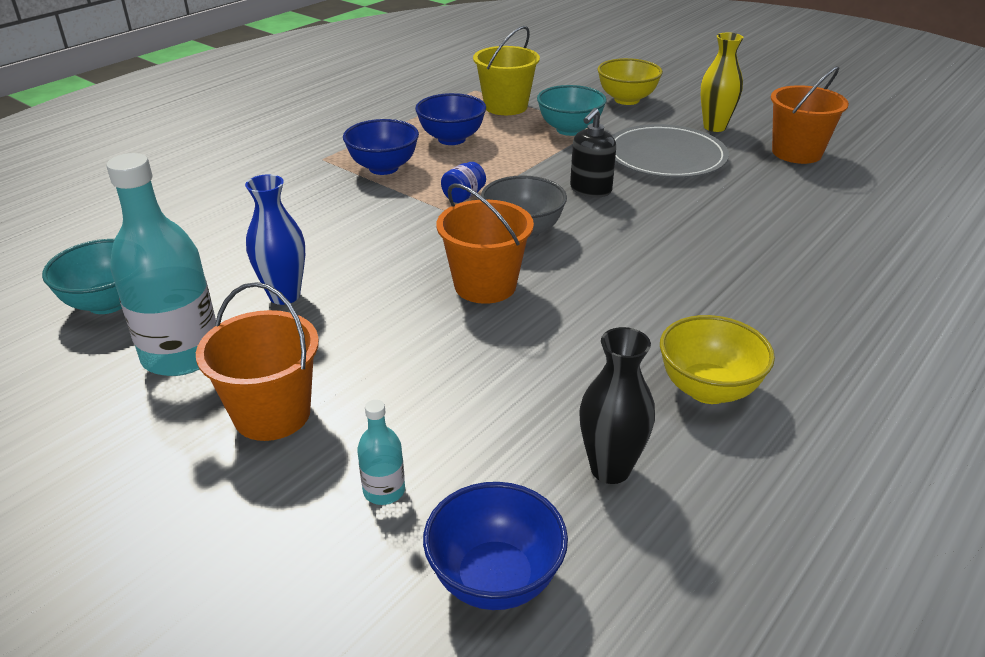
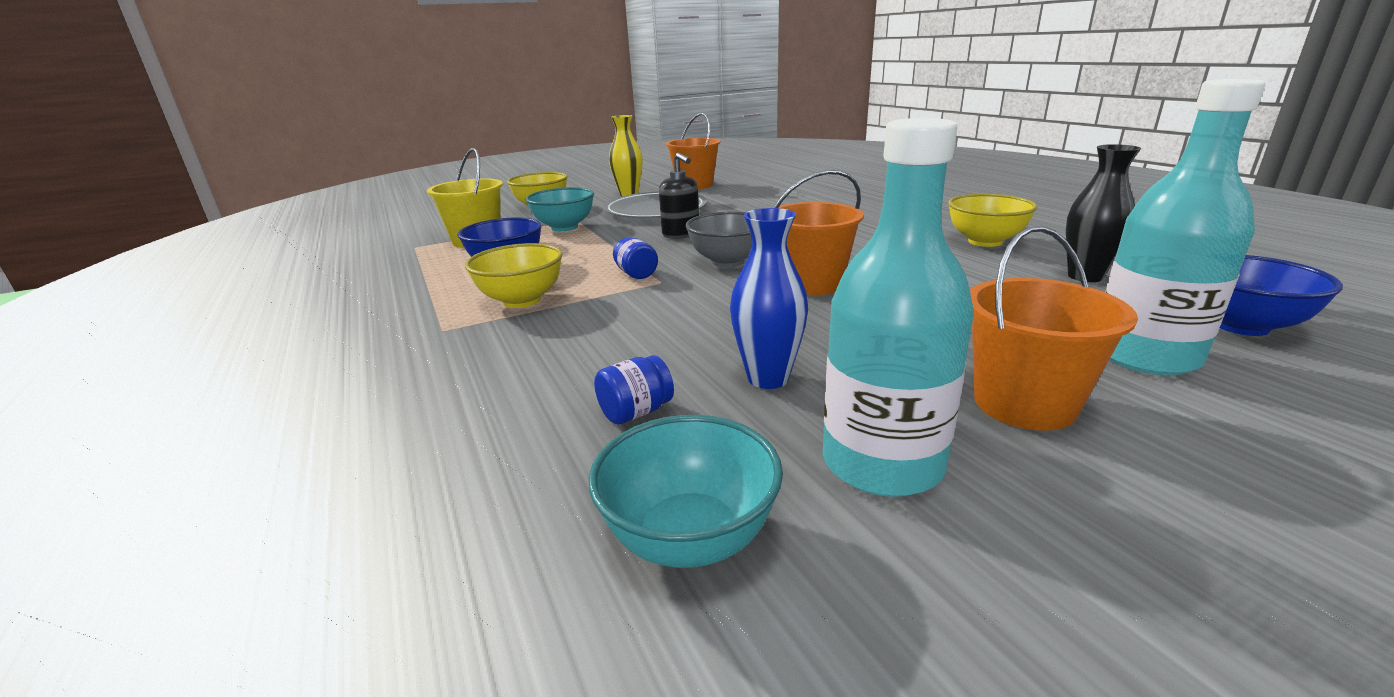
camera: 65 degrees left, 10 degrees down
blue bowl [343,119,419,175] -> yellow bowl [465,243,562,308]
turquoise bottle [357,400,405,505] -> turquoise bottle [1105,79,1266,375], size x2.23
none -> blue jar [594,355,674,424]

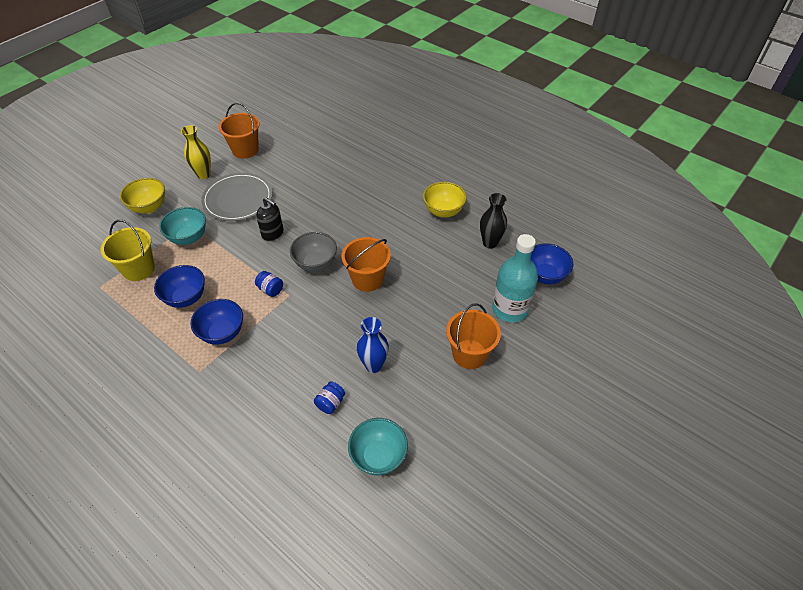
camera: 25 degrees left, 25 degrees up
yellow bowl [465,243,562,308] -> blue bowl [190,299,243,345]
turquoise bottle [823,118,974,497] -> none

